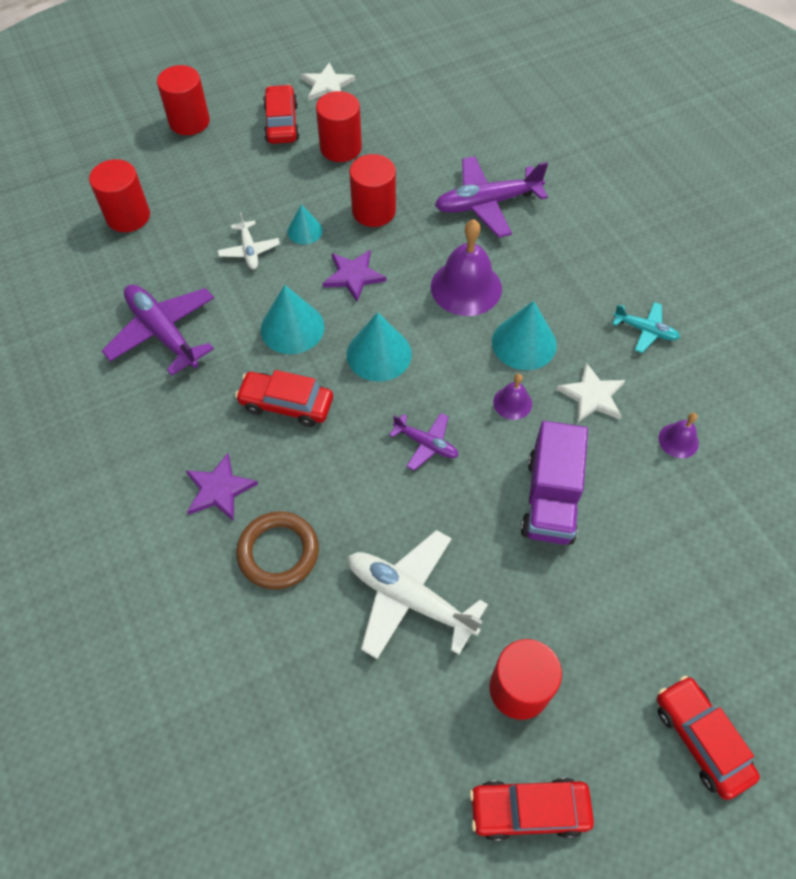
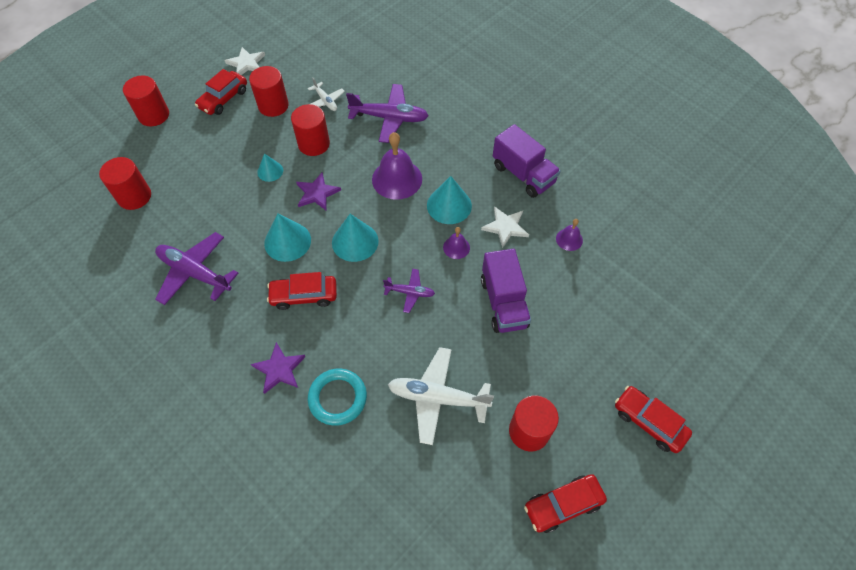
camera: 20 degrees left, 0 degrees up
white plane [218,212,280,269] -> white plane moved to [308,78,345,111]
brown ring [236,511,319,590] -> turquoise ring [308,368,367,426]
red car [263,85,300,144] -> red car turned 120 degrees counterclockwise [195,69,247,115]
purple plane [435,156,548,238] -> purple plane turned 135 degrees counterclockwise [346,84,429,143]
turquoise plane [613,302,680,353] -> purple truck [493,124,561,198]

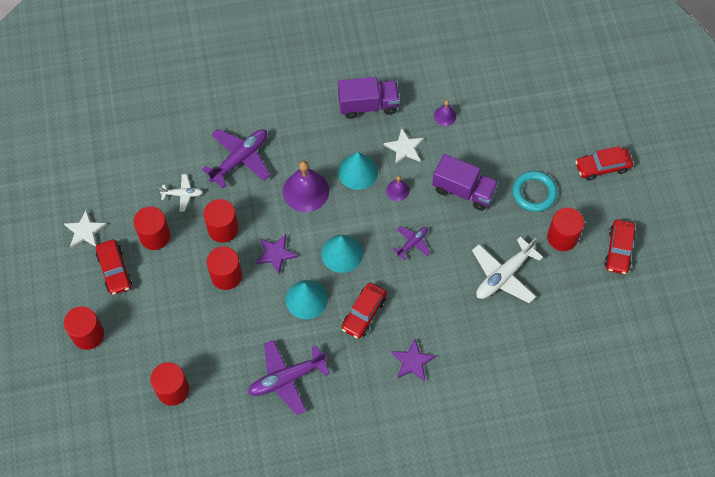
camera: 55 degrees left, 5 degrees up
turquoise cone [257,154,283,182] -> red cylinder [207,246,242,290]
turquoise ring [308,368,367,426] -> turquoise ring moved to [512,171,557,212]

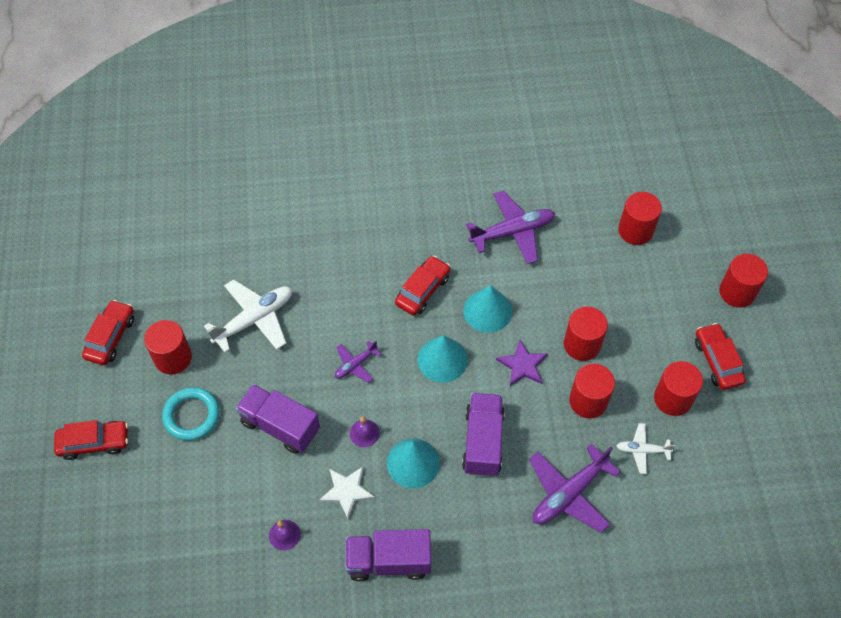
camera: 175 degrees left, 5 degrees down
white star [64,210,107,248] -> none
purple bell [283,161,329,212] -> purple truck [462,393,505,477]
purple star [392,339,436,381] -> none

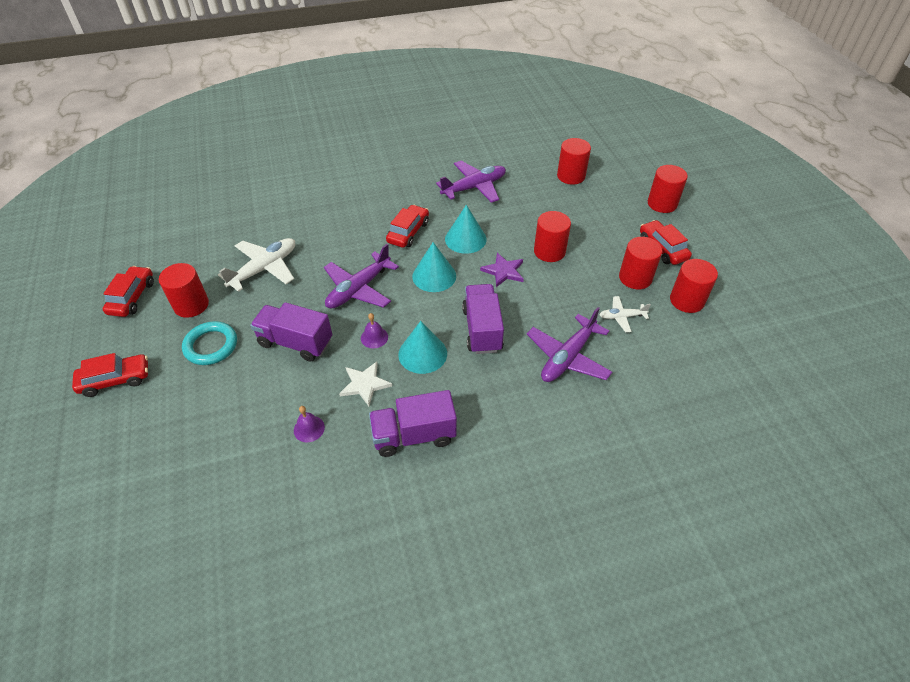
camera: 10 degrees left, 10 degrees down
purple plane [335,341,382,383] -> purple plane [324,244,399,309], size x1.85
red cylinder [569,364,615,418] -> red cylinder moved to [670,259,718,313]

